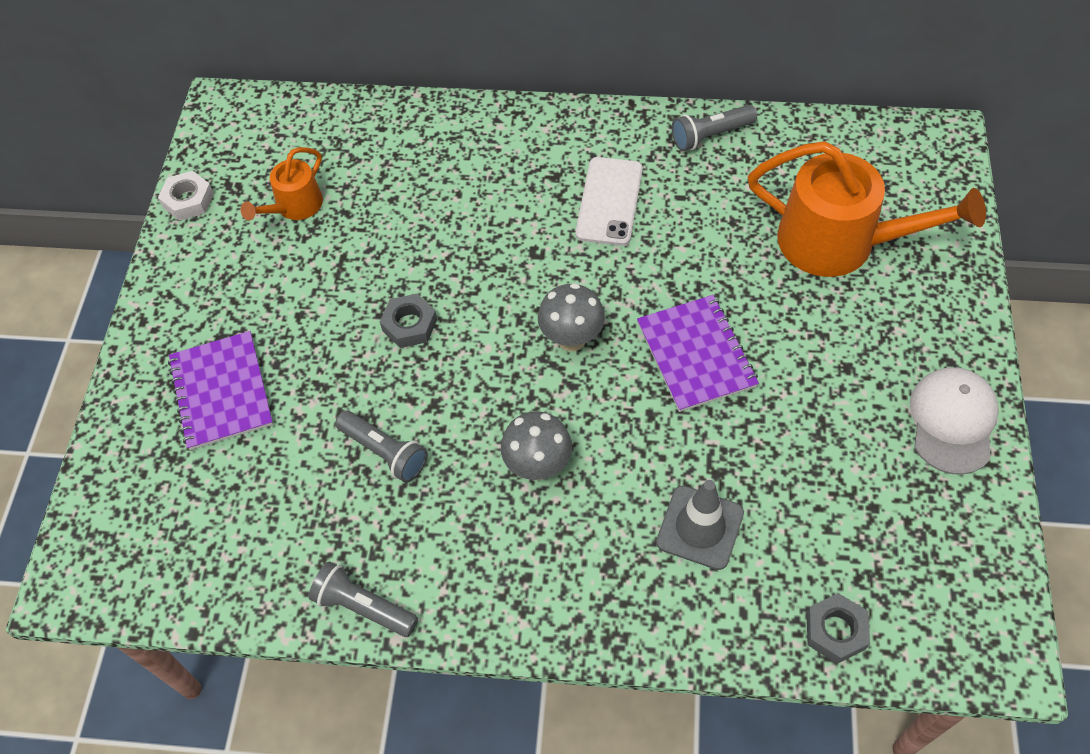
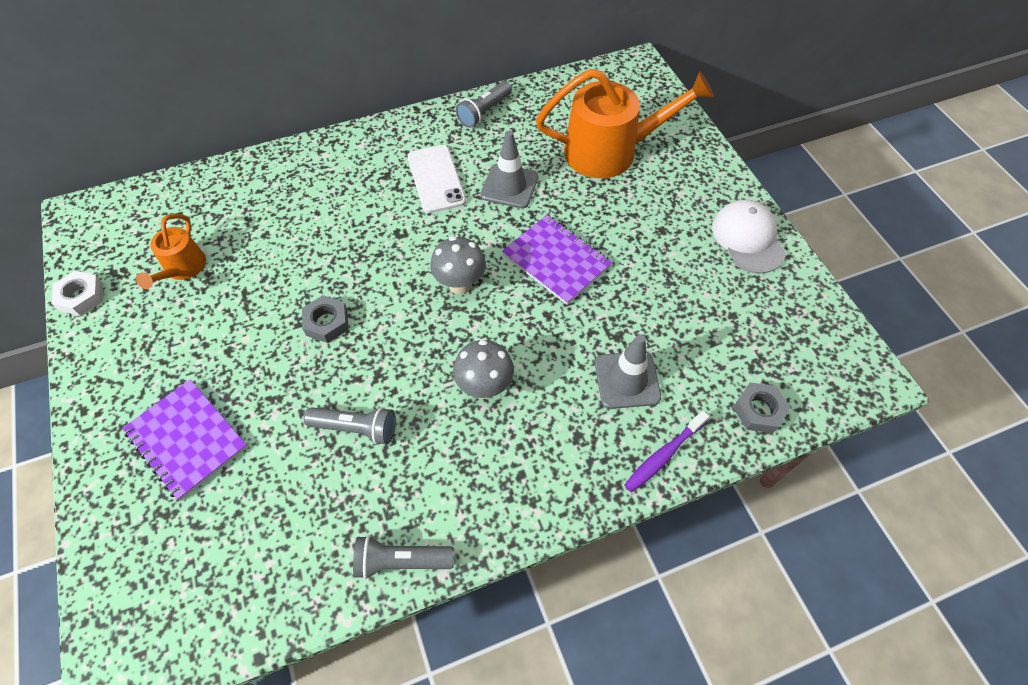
camera: 30 degrees left, 0 degrees up
none -> grey traffic cone [480,131,538,208]
none -> purple toothbrush [624,411,709,492]

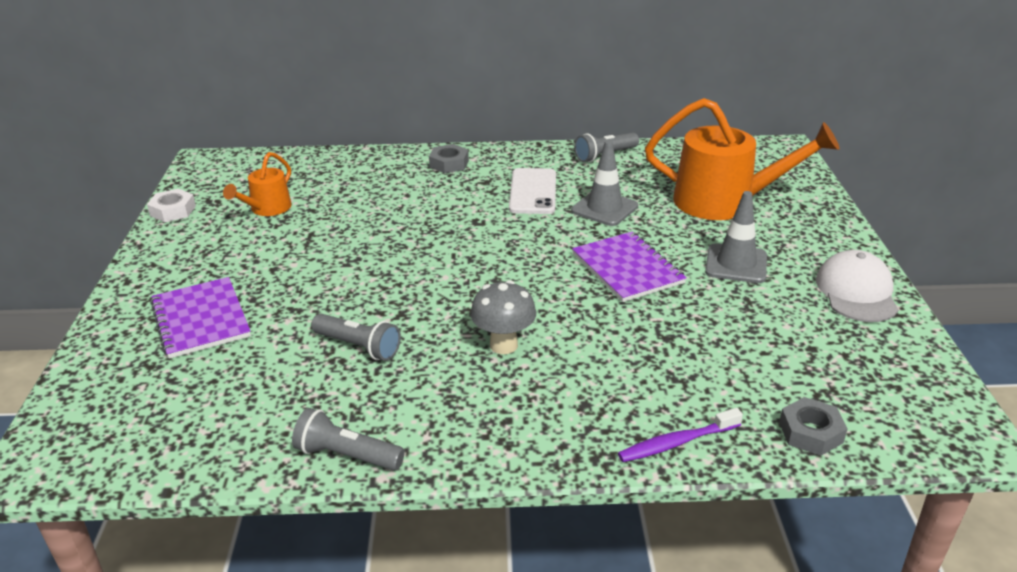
camera: 20 degrees right, 25 degrees down
grey nut [302,295,348,343] -> grey nut moved to [429,144,469,173]
grey mushroom [430,236,486,294] -> none
grey traffic cone [595,334,661,409] -> grey traffic cone moved to [705,191,767,283]

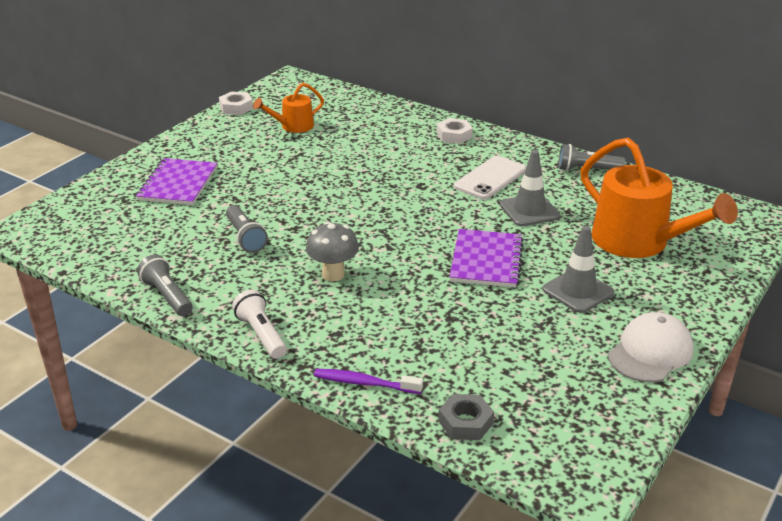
camera: 35 degrees right, 0 degrees up
grey nut [429,144,469,173] -> white nut [437,118,473,144]
none -> white flashlight [232,290,287,359]

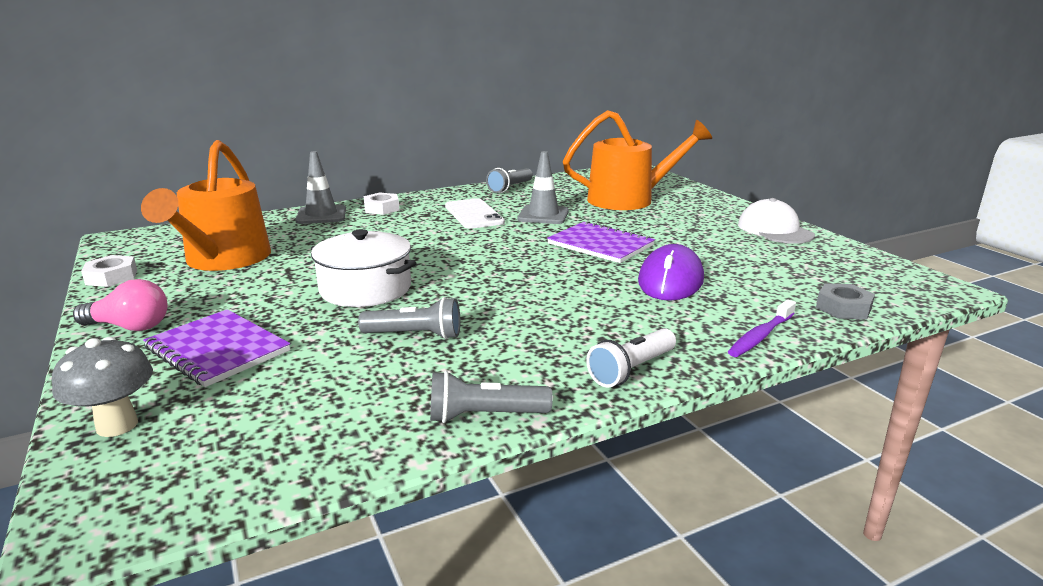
camera: 60 degrees left, 10 degrees down
white flashlight [232,290,287,359] -> white flashlight turned 45 degrees counterclockwise [586,328,676,388]
orange watering can [253,83,324,133] -> orange watering can [141,140,271,271], size x1.94
grey mushroom [306,221,359,282] -> grey mushroom moved to [52,337,153,437]
grey traffic cone [542,226,614,313] -> grey traffic cone moved to [295,151,346,224]
none -> pink light bulb [73,279,168,331]
none -> white pot [311,229,416,307]
none -> purple mouse [638,244,704,301]

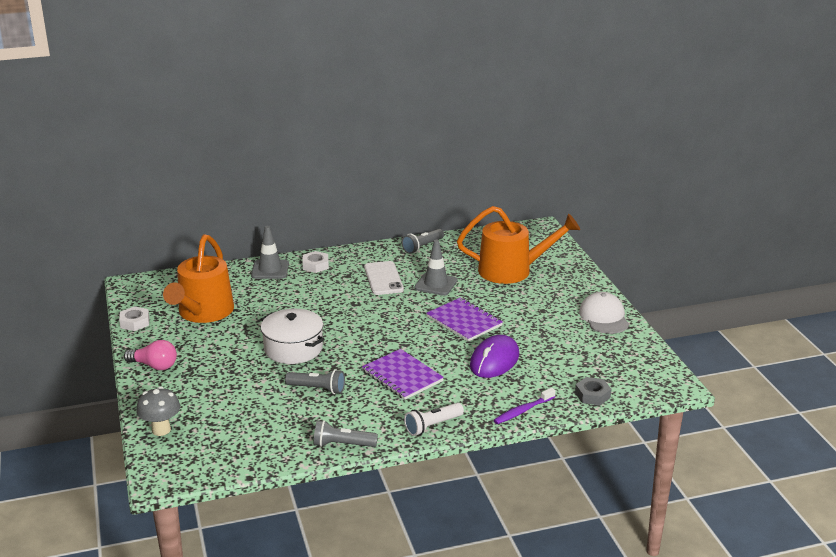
camera: 10 degrees right, 5 degrees up
purple notebook [143,309,290,387] -> purple notebook moved to [362,349,444,400]

